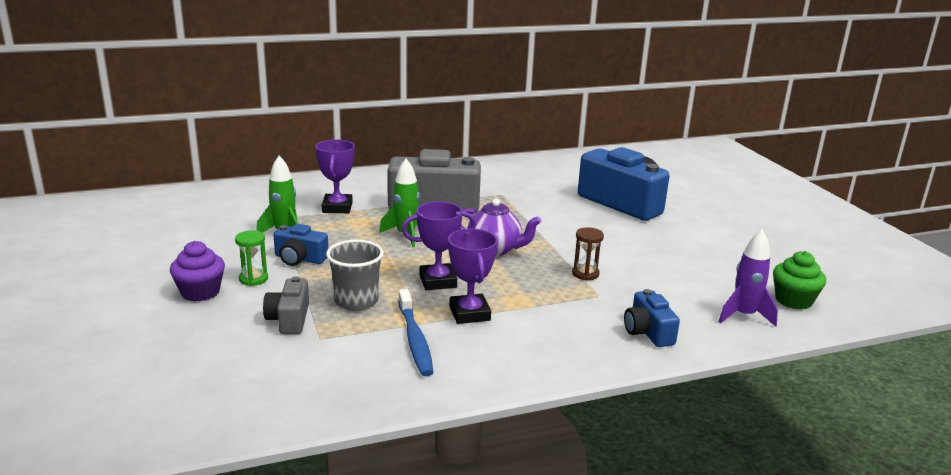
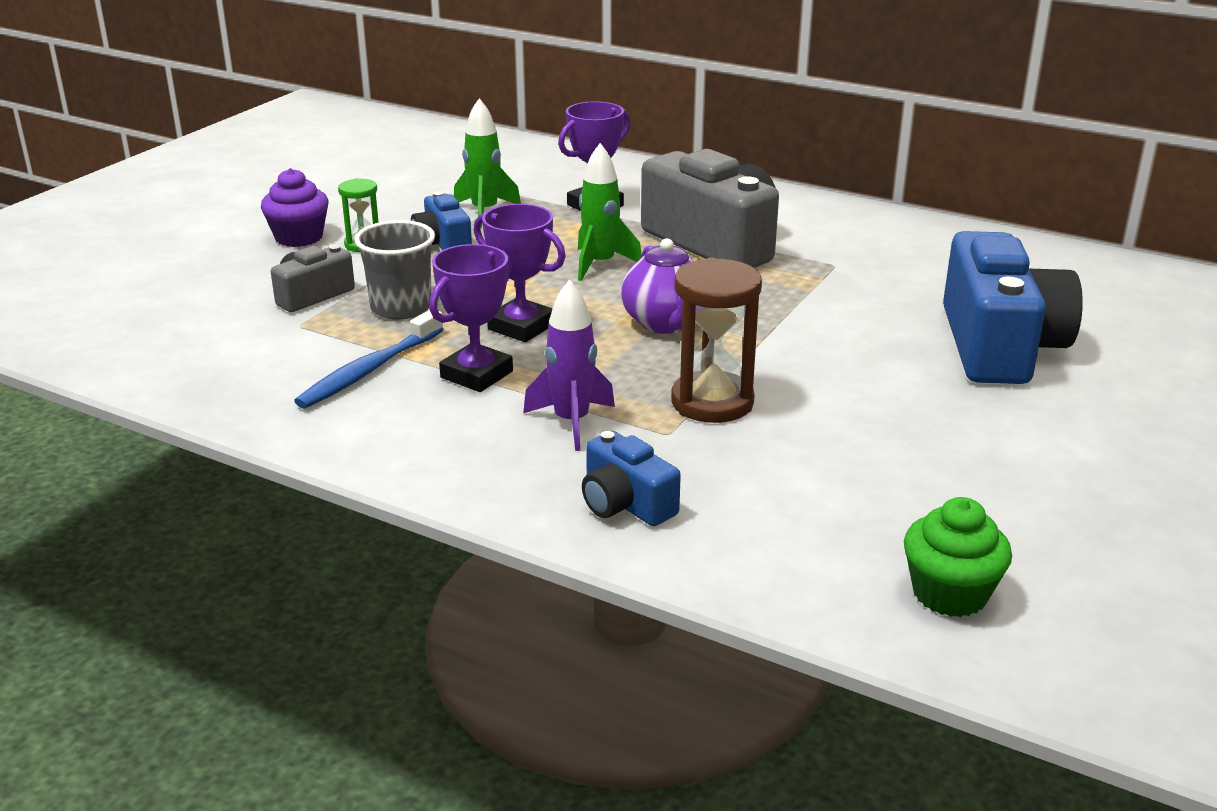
camera: 50 degrees right, 5 degrees up
brown hourglass [572,227,604,281] -> brown hourglass [671,258,762,423], size x1.76
blue camera [624,289,680,347] -> blue camera turned 75 degrees counterclockwise [582,431,681,526]
purple rocket [719,230,778,327] -> purple rocket moved to [523,279,615,451]

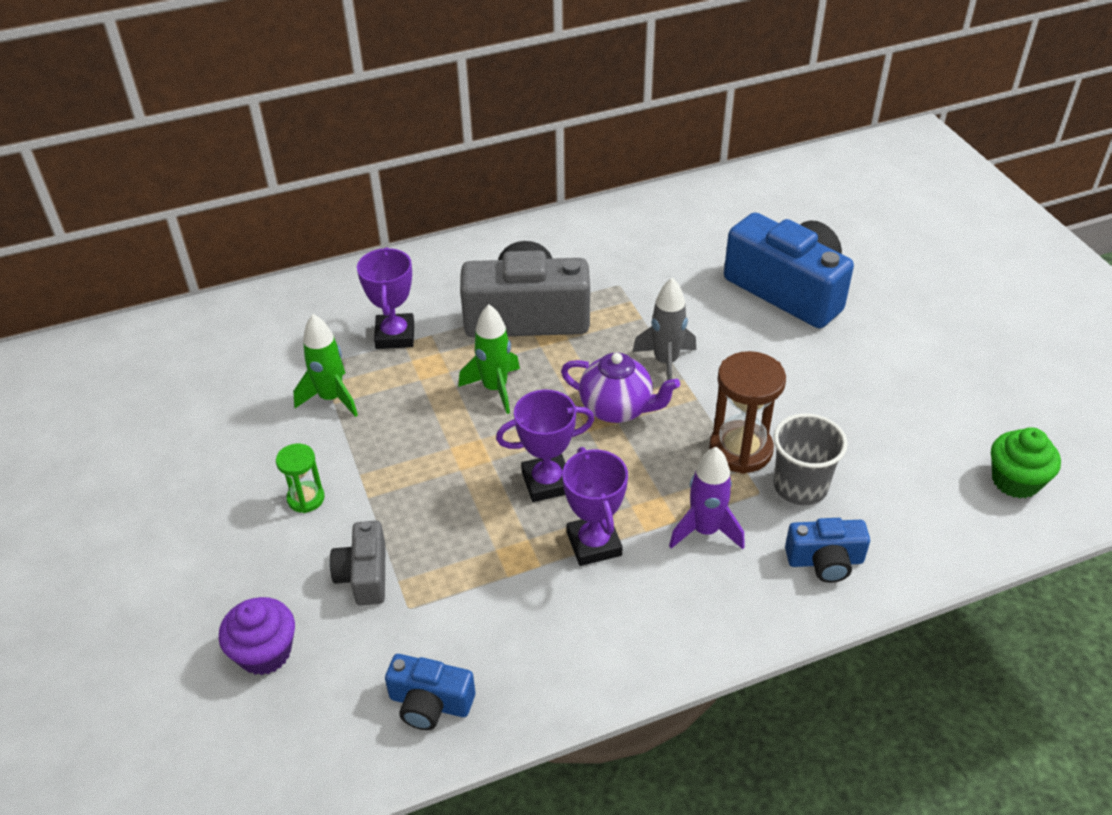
camera: 50 degrees left, 15 degrees up
purple cupcake [261,168,329,247] -> purple cupcake moved to [219,597,295,675]
blue toothbrush [294,310,444,409] -> none
grey cup [354,220,435,319] -> grey cup moved to [773,413,848,505]
blue camera [411,192,472,250] -> blue camera moved to [385,654,475,730]
none -> grey rocket [633,278,696,380]

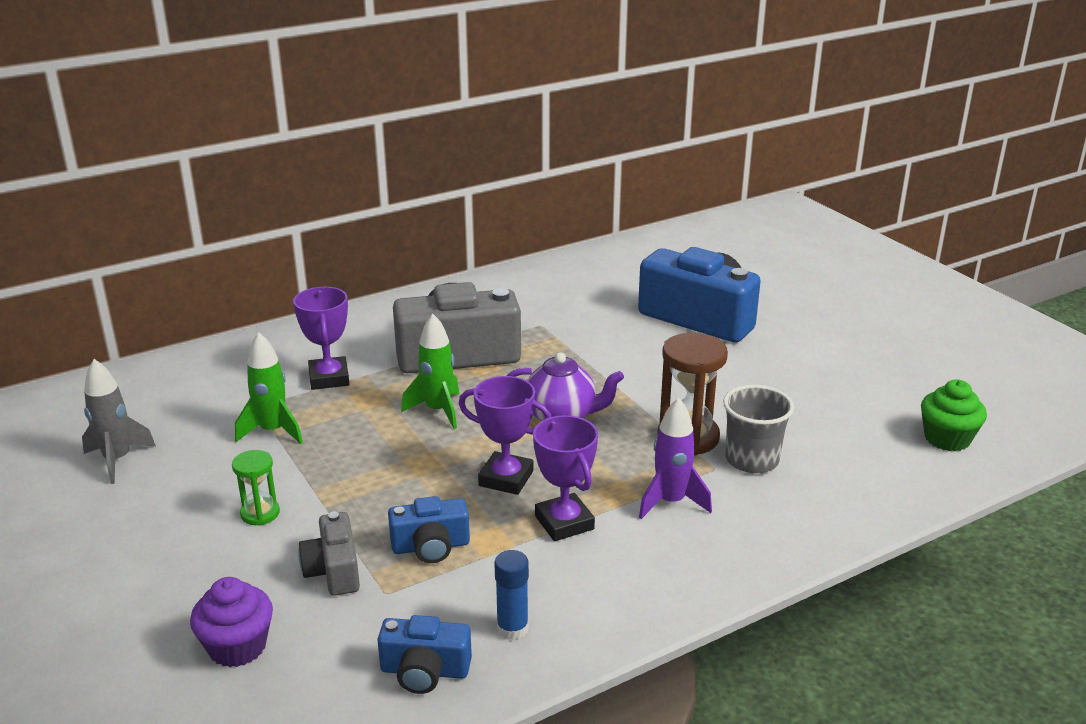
camera: 10 degrees left, 15 degrees down
purple trophy [496,390,594,502] -> purple trophy turned 45 degrees clockwise [459,376,551,495]
grey rocket [633,278,696,380] -> grey rocket moved to [82,359,156,484]
blue camera [785,518,870,583] -> blue camera moved to [388,496,470,563]
none -> blue glue stick [494,550,529,640]

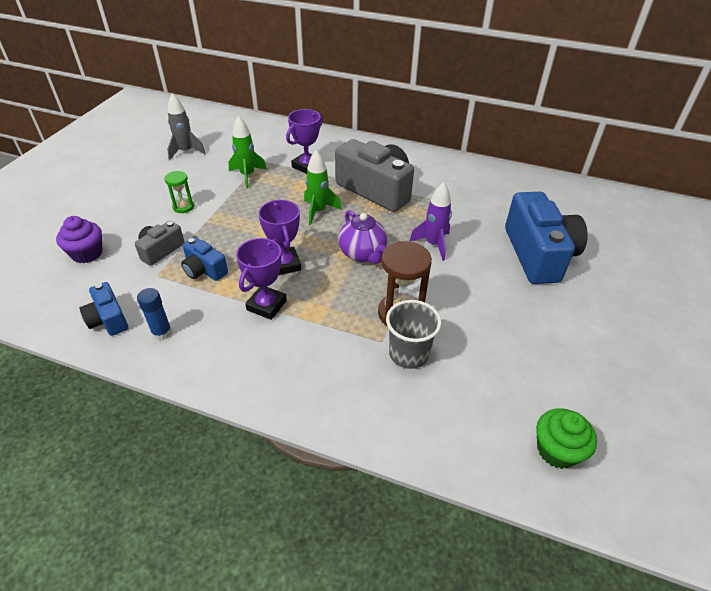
camera: 50 degrees right, 15 degrees up
purple rocket [639,397,712,519] -> purple rocket moved to [409,182,452,261]

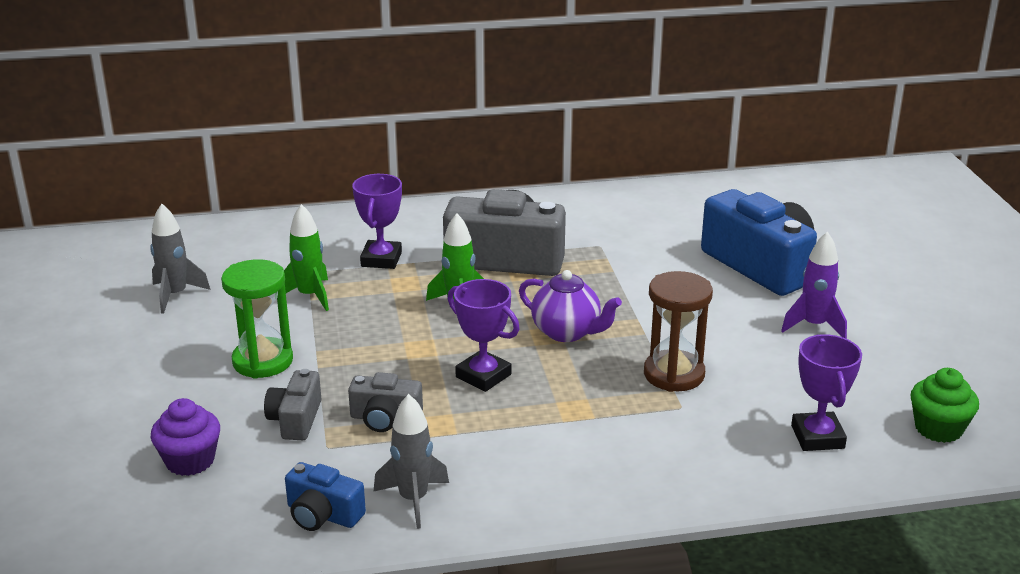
camera: 30 degrees left, 15 degrees down
blue glue stick [137,288,172,341] -> grey rocket [373,394,449,529]
green hourglass [164,171,194,213] -> green hourglass [221,259,293,379], size x1.76
blue camera [181,237,228,281] -> grey camera [348,372,423,432]
purple trophy [236,238,287,320] -> purple trophy moved to [791,334,862,451]
grey cup [386,300,442,369] -> none
purple rocket [409,182,452,261] -> purple rocket moved to [781,231,847,339]

